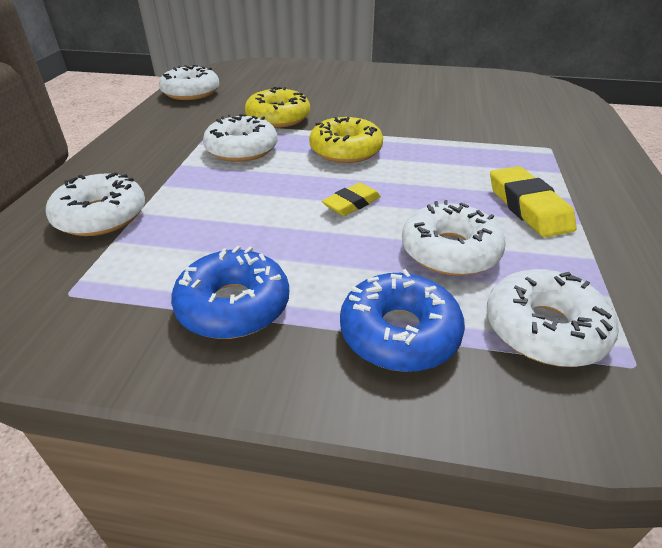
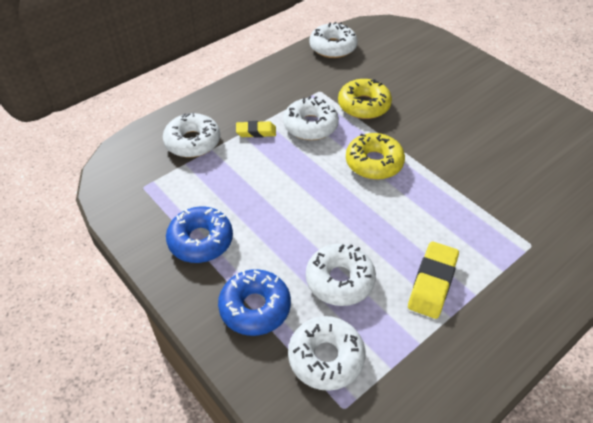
camera: 40 degrees right, 10 degrees up
yellow eraser [322,183,381,216] -> yellow eraser moved to [236,121,276,138]

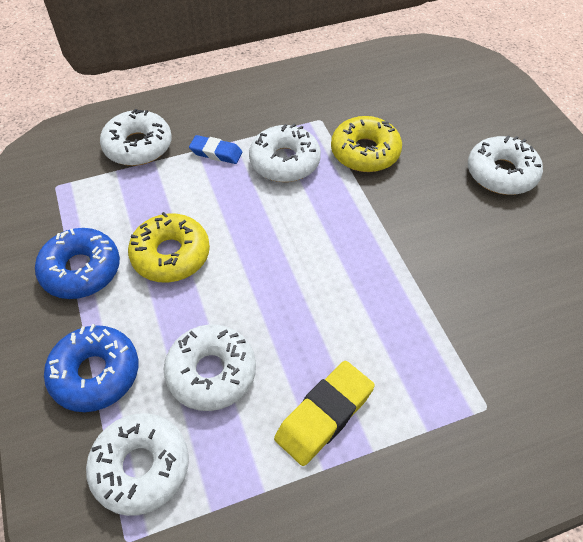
camera: 20 degrees right, 5 degrees up
yellow eraser [236,121,276,138] -> blue eraser [189,135,242,164]
white donut [309,22,358,58] -> white donut moved to [468,136,543,195]
yellow donut [346,133,405,180] -> yellow donut moved to [128,212,210,283]

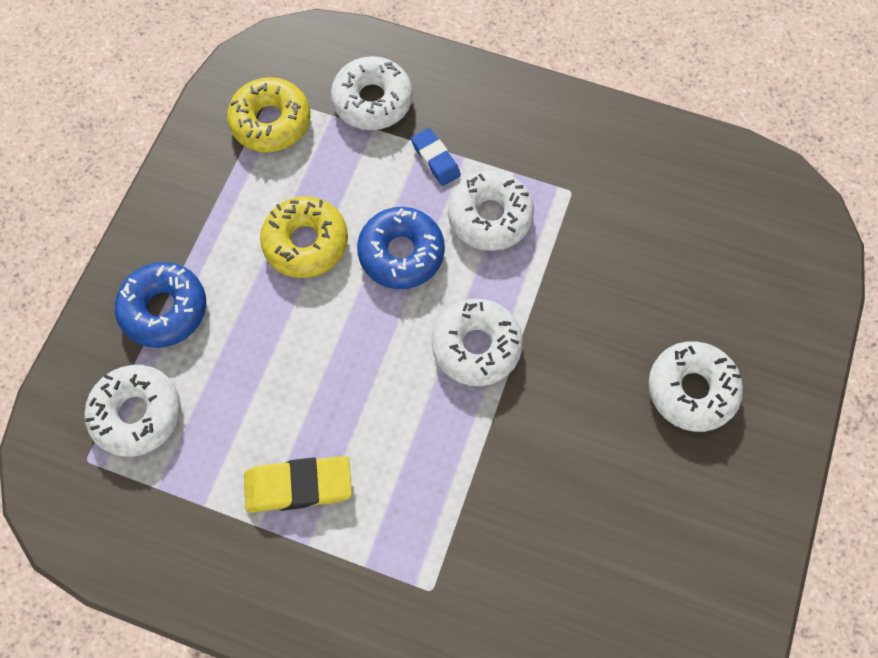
camera: 40 degrees right, 15 degrees up
blue donut [35,228,120,299] -> blue donut moved to [357,207,445,289]
white donut [164,324,256,411] -> white donut moved to [432,299,523,386]
yellow donut [331,116,402,172] -> yellow donut moved to [227,77,310,152]

